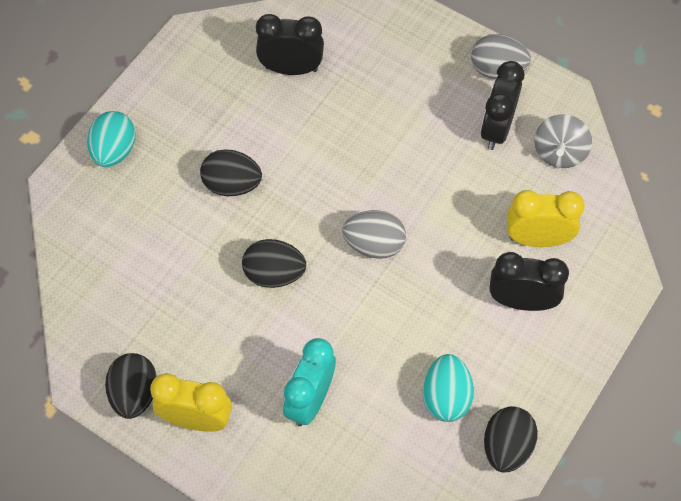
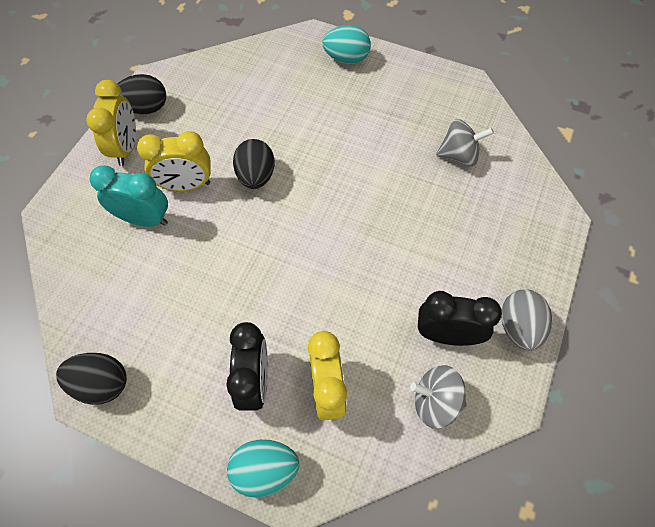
camera: 80 degrees right, 0 degrees up
black egg [200,149,262,196] -> none
black clock [256,14,324,75] -> grey spinning top [436,119,494,166]
grey egg [342,210,406,259] -> none
turquoise egg [423,354,474,422] -> turquoise egg moved to [227,439,299,498]
none -> yellow clock [137,131,211,191]

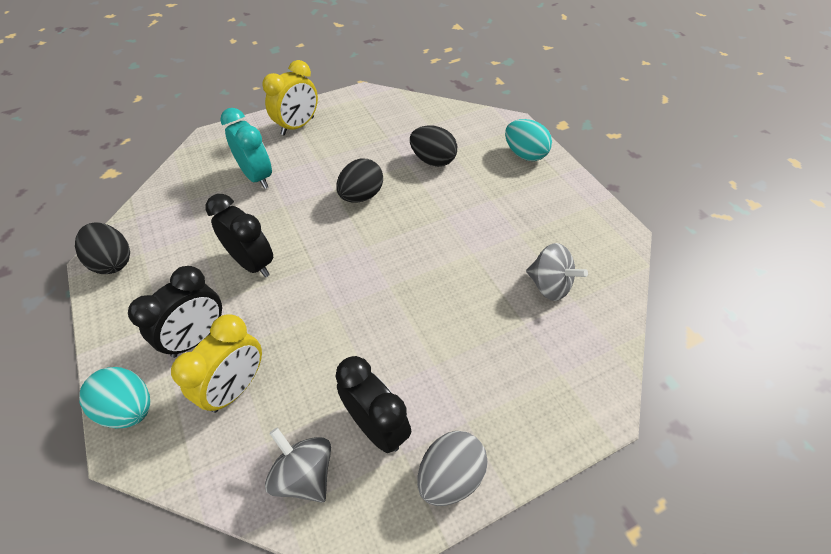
camera: 40 degrees right, 10 degrees down
black egg [118,74,166,114] -> black egg moved to [410,125,457,167]
yellow clock [137,131,211,191] -> none
none -> black clock [206,194,273,277]

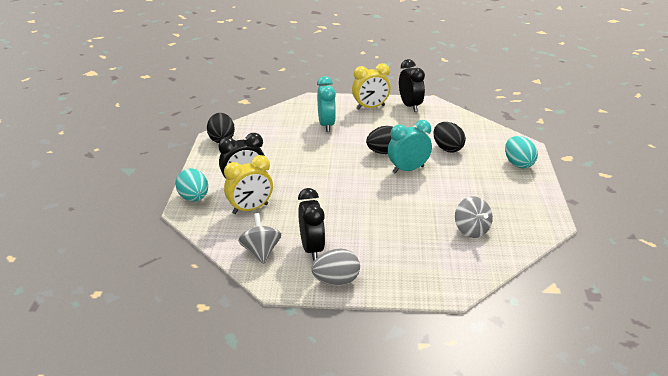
camera: 30 degrees right, 20 degrees down
black clock [206,194,273,277] -> black clock moved to [399,59,425,112]
none -> turquoise clock [388,120,432,173]

